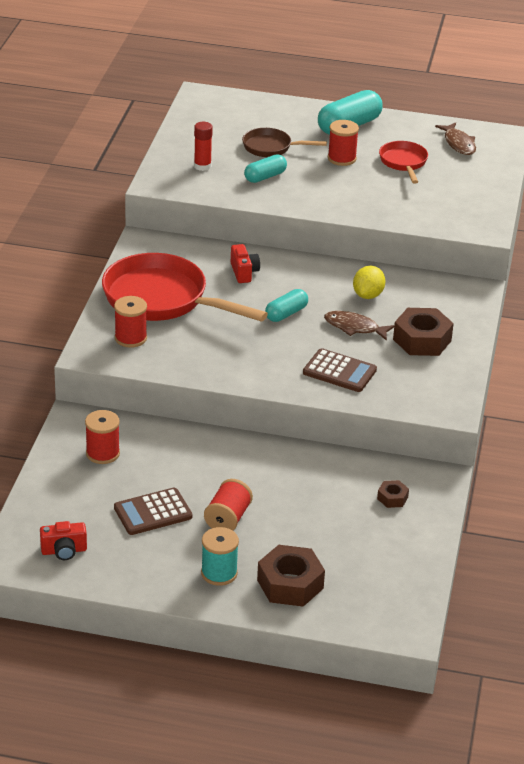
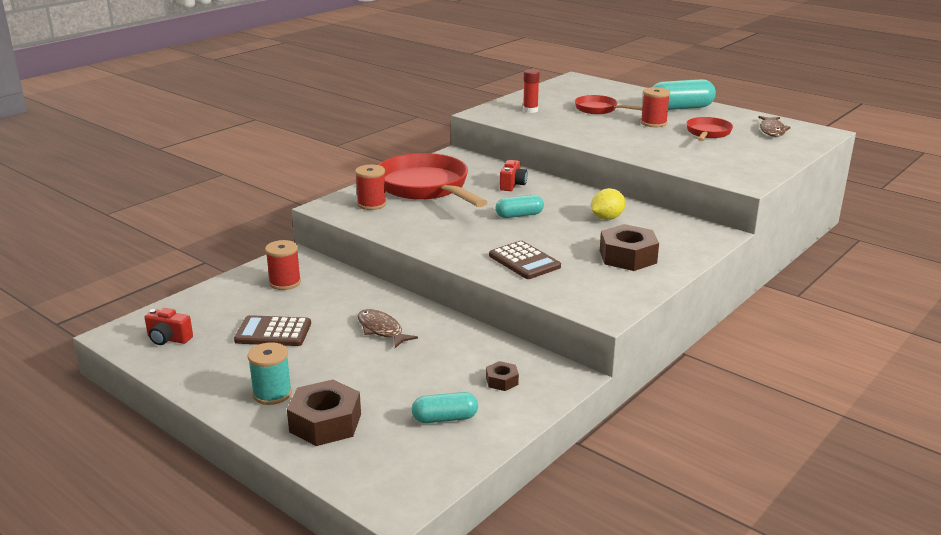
camera: 30 degrees right, 10 degrees down
red spool [204,479,253,531] -> none
brown pan [242,128,327,157] -> red pan [575,95,643,114]
turquoise capsule [244,154,287,183] -> turquoise capsule moved to [412,392,478,423]
brown fish [324,311,394,341] -> brown fish moved to [357,309,418,348]

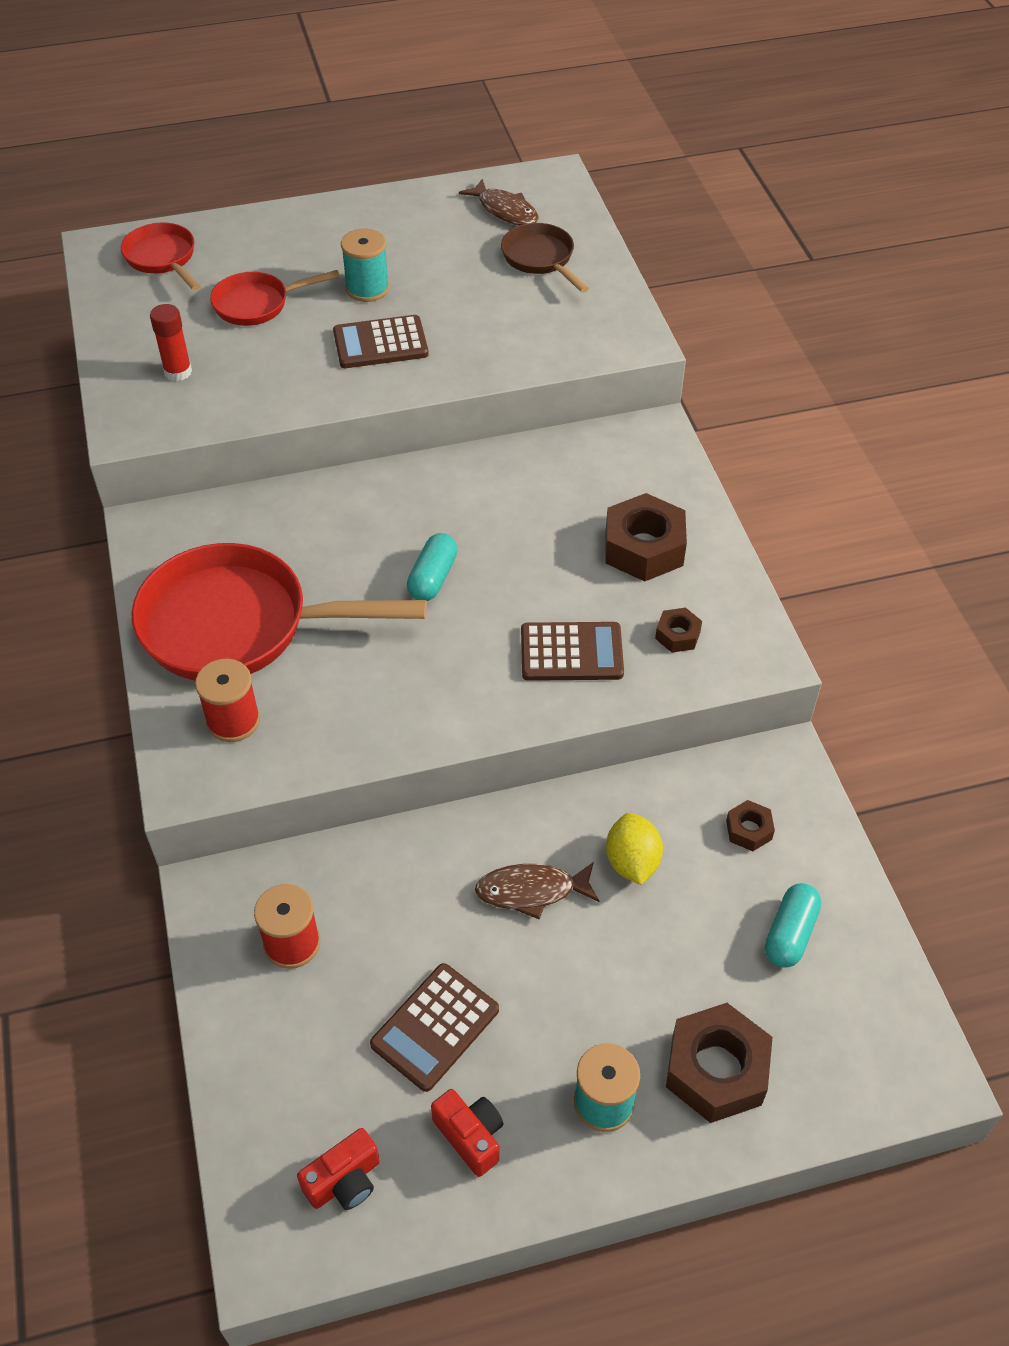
camera: 55 degrees left, 25 degrees up
red camera [500,160,527,191] -> red camera moved to [431,1089,504,1177]
yellow lemon [591,188,625,220] -> yellow lemon moved to [606,813,663,885]
red spool [641,87,670,127] -> turquoise spool [341,229,389,302]
turquoise capsule [653,79,716,110] -> none
red pan [686,117,733,141] -> red pan moved to [121,223,201,290]
none -> brown calculator [333,315,429,368]
none -> brown pan [501,223,589,293]
none -> brown nut [655,608,702,653]

